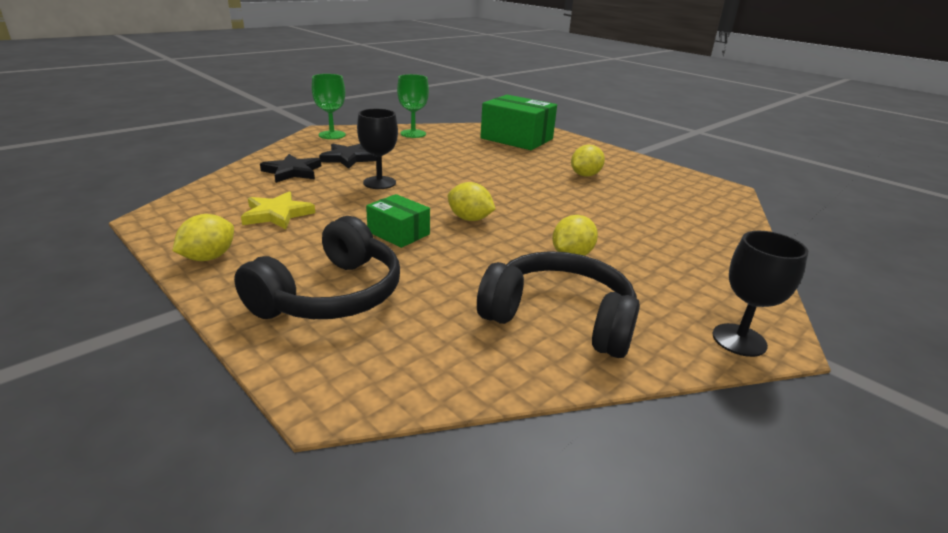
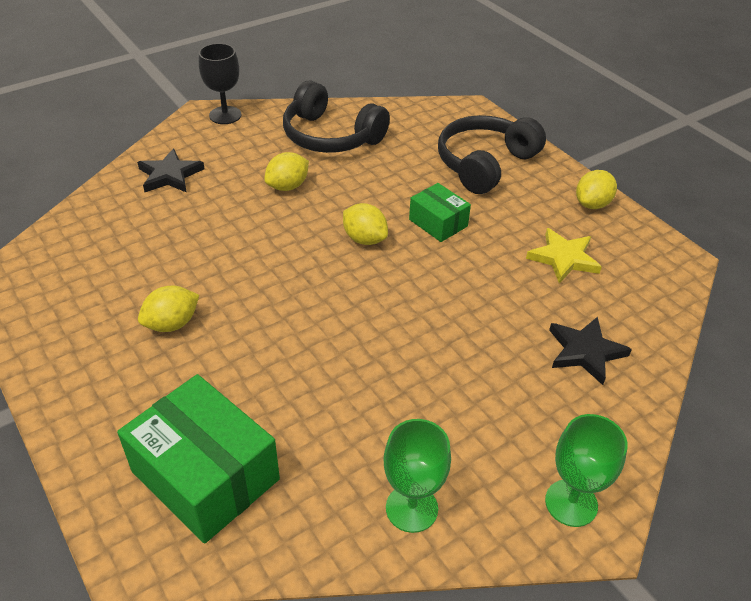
camera: 170 degrees left, 15 degrees up
black star [319,144,376,169] -> black star moved to [137,149,204,192]
black goblet [357,109,398,189] -> none

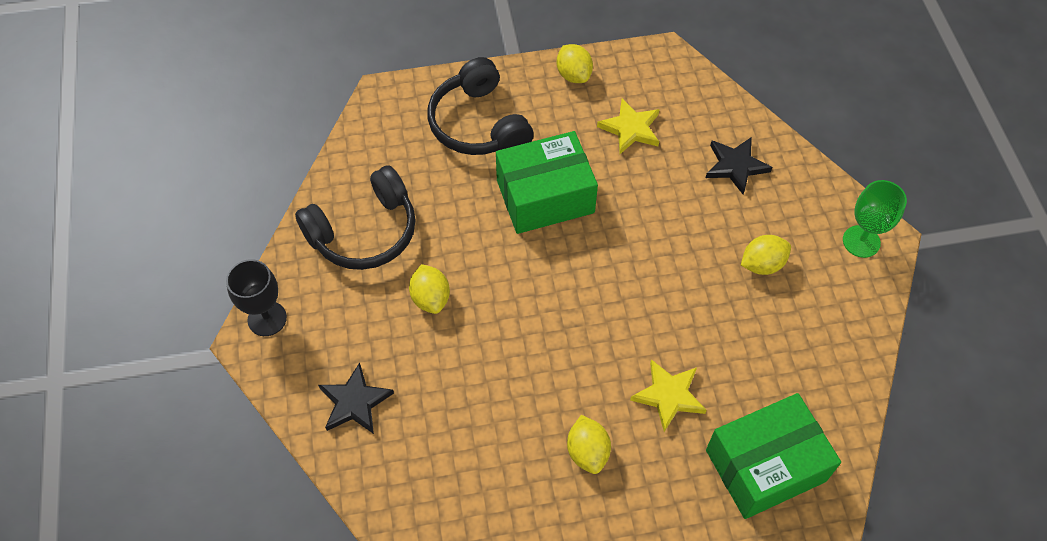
camera: 65 degrees left, 15 degrees up
yellow lemon [343,203,388,245] -> yellow lemon moved to [741,235,791,275]
green goblet [383,419,451,533] -> none
green box [409,183,471,242] -> green box [496,131,598,234], size x1.83
none -> yellow star [630,359,707,432]

